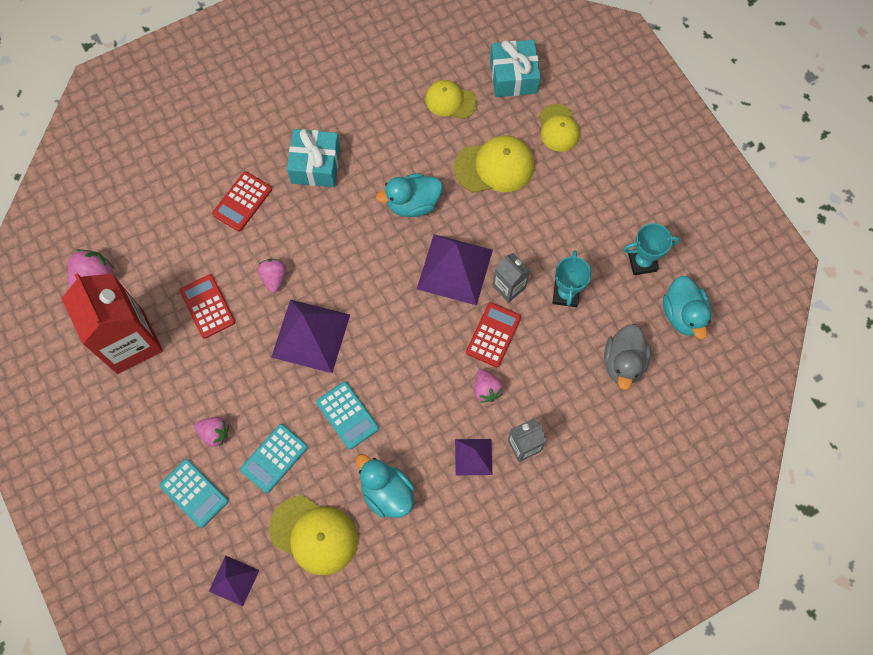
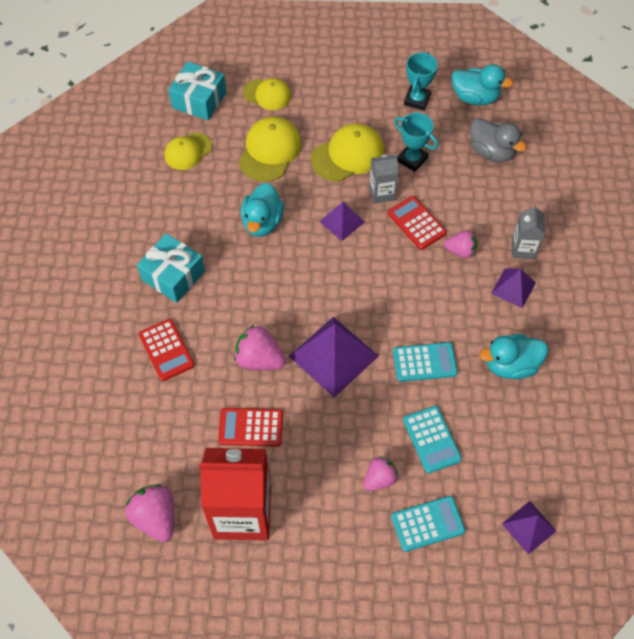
camera: 60 degrees left, 10 degrees down
pink strawberry [257,259,286,293] -> pink strawberry [234,324,286,370], size x1.51
yellow cap [269,495,358,575] -> yellow cap moved to [311,124,384,182]
purple pyramid [417,234,493,305] -> purple pyramid [319,202,365,241], size x0.55

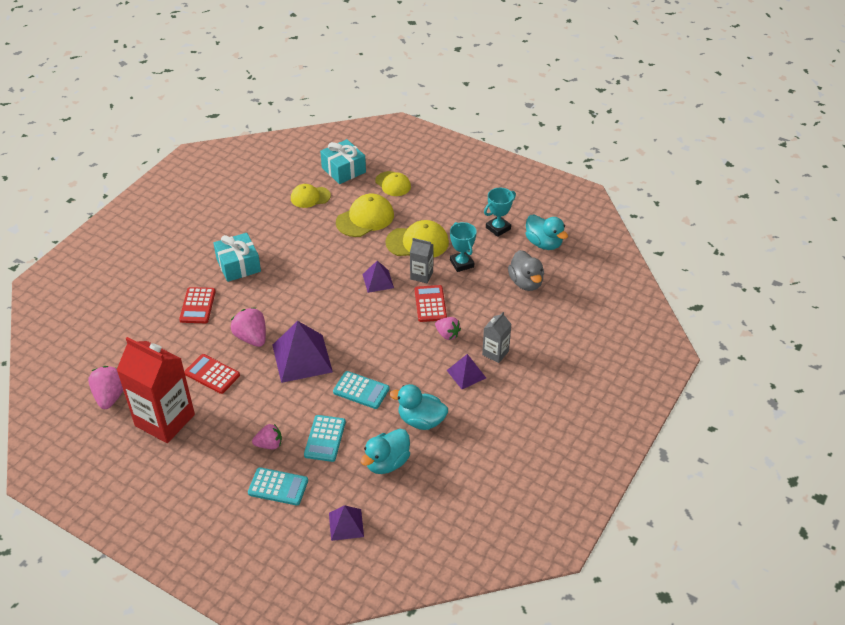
camera: 30 degrees right, 15 degrees down
turquoise duck [241,182,284,237] -> turquoise duck moved to [361,429,410,474]

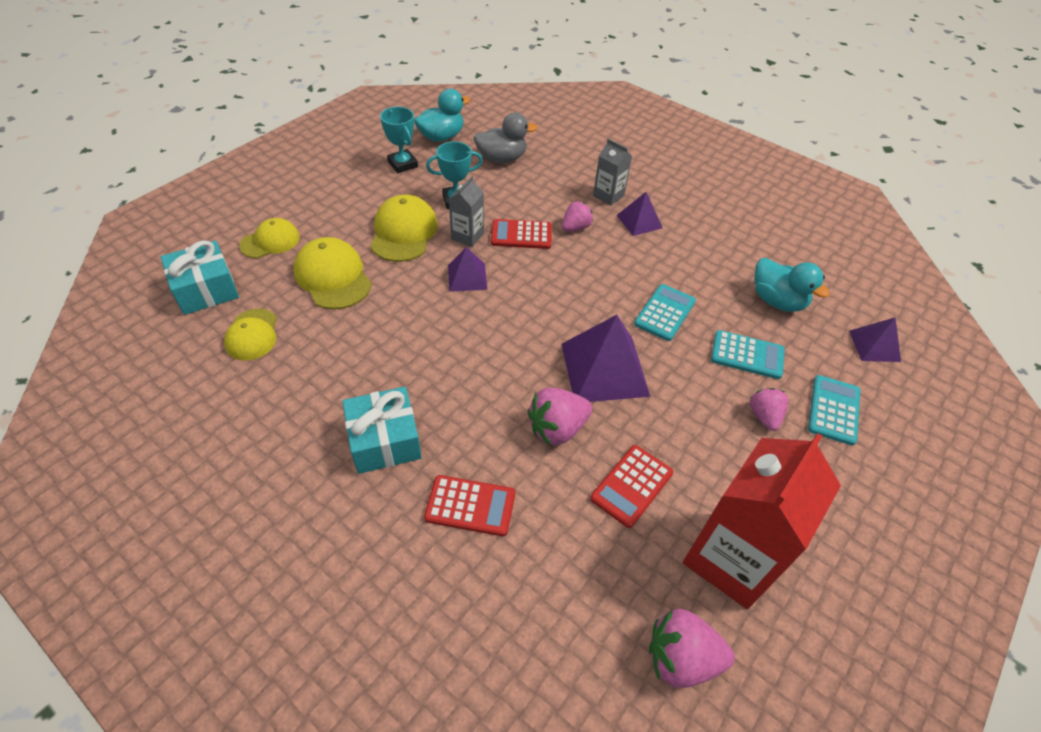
camera: 85 degrees left, 5 degrees up
turquoise duck [390,384,448,430] -> none

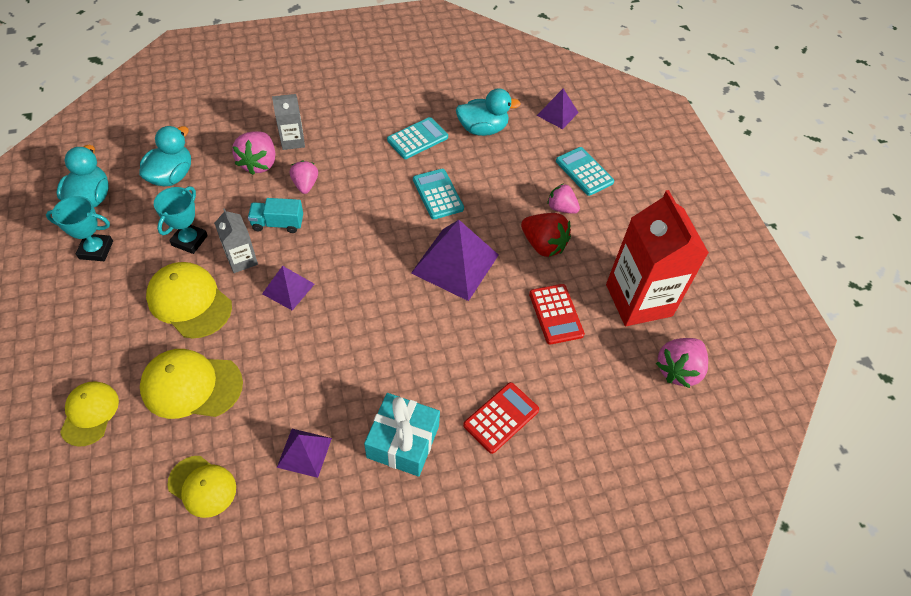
camera: 55 degrees left, 5 degrees up
turquoise gift [161,240,239,315] -> none
grey duck [473,113,537,163] -> turquoise duck [139,126,191,186]
red calculator [491,219,552,249] -> turquoise truck [248,198,303,233]
pink strawberry [528,387,592,446] -> pink strawberry moved to [232,131,275,175]
purple pyramid [617,192,663,236] -> purple pyramid moved to [277,429,332,478]
turquoise calculator [711,330,785,379] -> turquoise calculator moved to [387,117,448,159]
none -> red strawberry [521,213,571,257]

